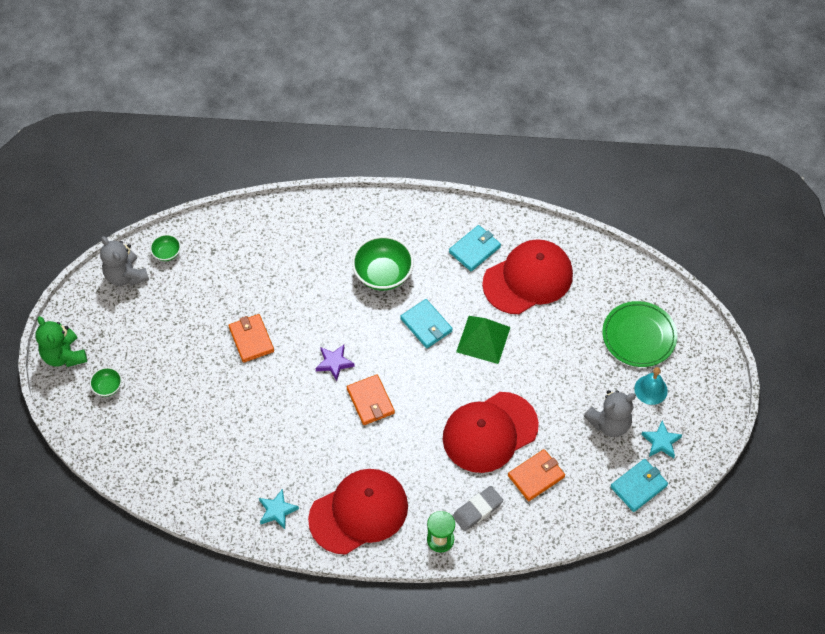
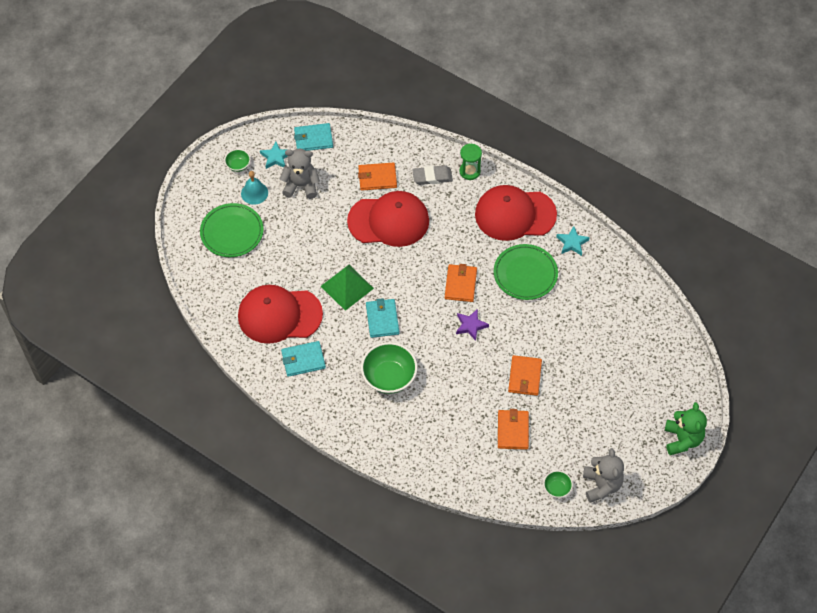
camera: 150 degrees left, 0 degrees up
green bowl [90,367,122,397] -> green bowl moved to [224,149,251,172]
none -> green plate [494,244,558,300]
none -> orange wallet [498,409,529,450]

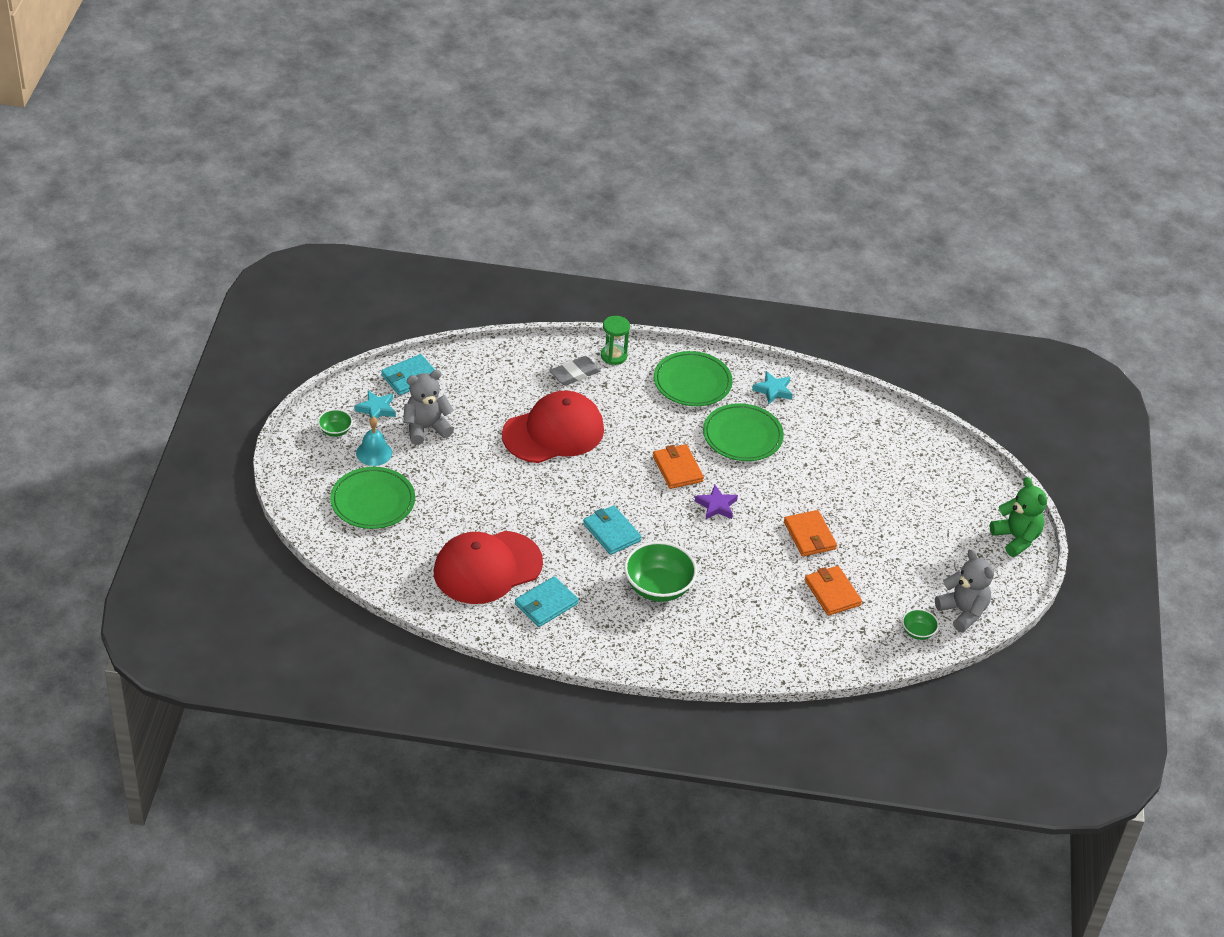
camera: 30 degrees left, 15 degrees down
green pyramid [321,265,374,311] -> none
orange wallet [358,162,397,191] -> none
red cap [475,185,557,241] -> green plate [654,351,733,406]

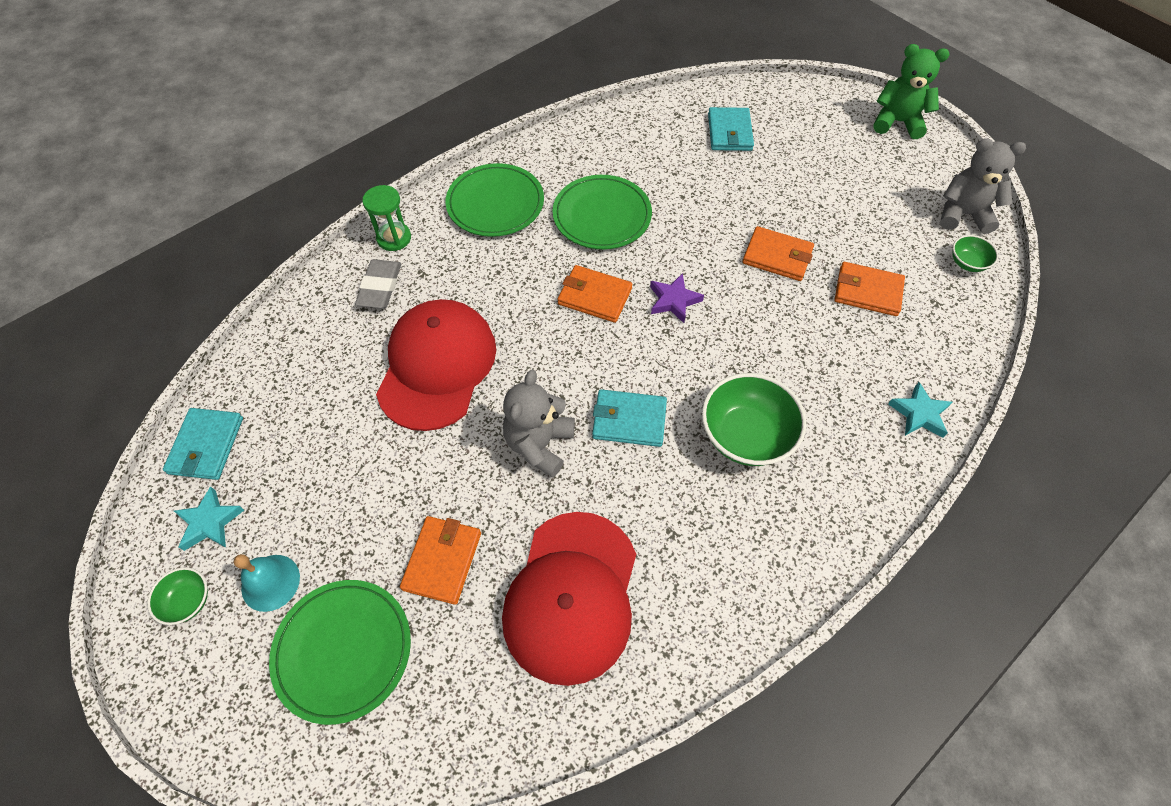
camera: 45 degrees left, 15 degrees up
grey teddy bear [403,370,454,445] -> grey teddy bear moved to [503,370,575,478]
turquoise wallet [515,576,579,627] -> turquoise wallet moved to [708,107,754,151]
turquoise star [752,371,793,404] -> turquoise star moved to [888,382,952,438]
none -> orange wallet [400,516,481,605]

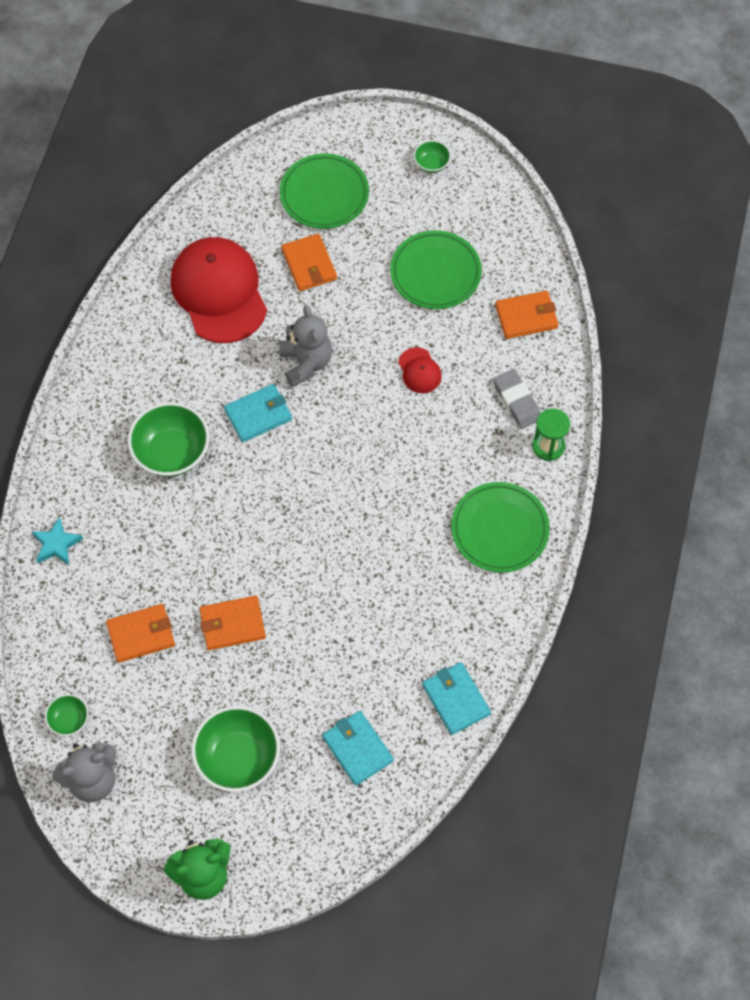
camera: 145 degrees right, 5 degrees up
turquoise wallet [163,408,243,480] -> turquoise wallet moved to [422,662,491,735]
turquoise star [174,486,244,551] -> none
turquoise bell [234,554,300,612] -> none
red cap [376,299,496,431] -> red cap [398,347,442,393], size x0.43
green plate [552,175,652,249] -> green plate moved to [390,230,482,309]
orange wallet [557,265,632,323] -> orange wallet moved to [495,291,559,339]
purple star [650,273,704,323] -> none
none -> green bowl [192,706,280,792]

